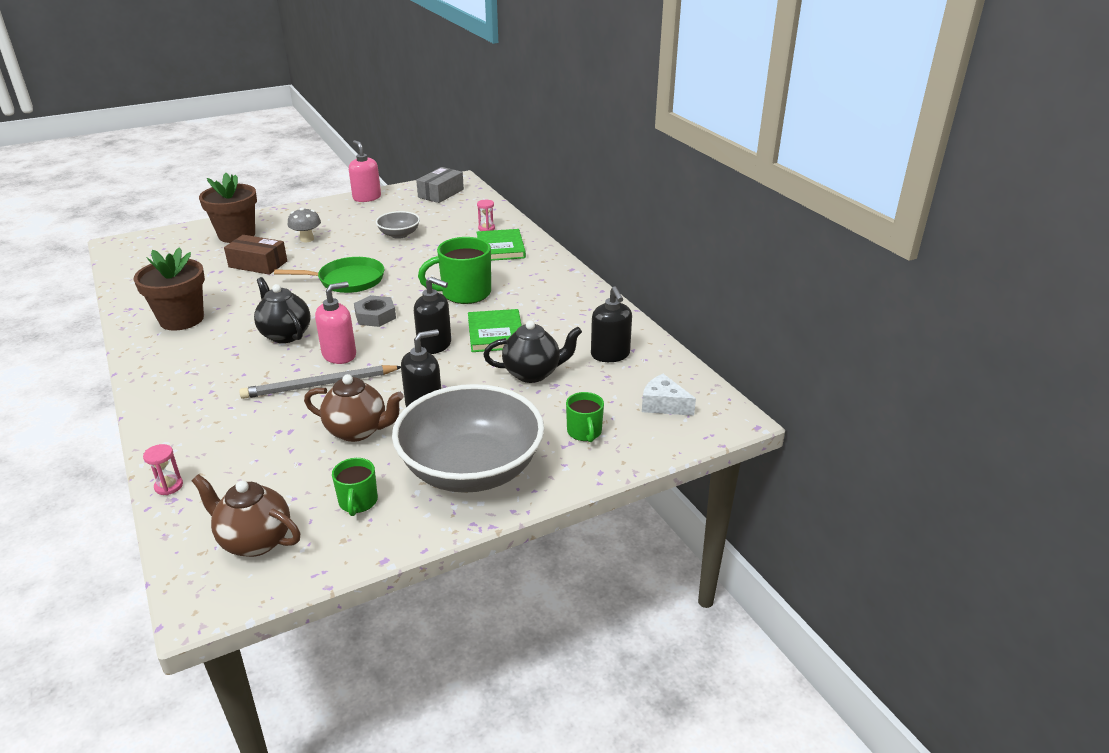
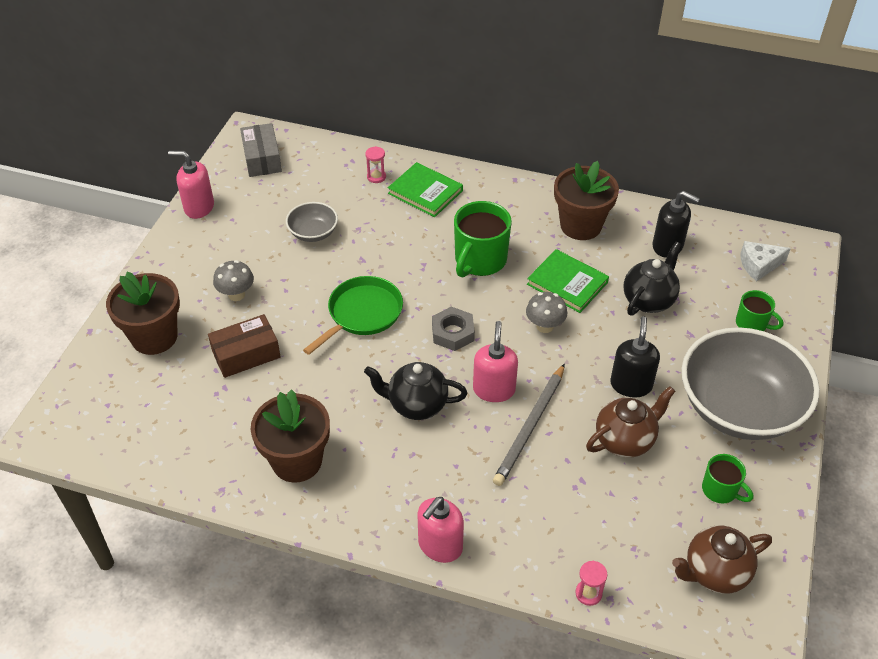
camera: 45 degrees left, 15 degrees up
black soap dispenser [414,277,451,354] -> grey mushroom [526,292,567,333]
none -> pink soap dispenser [417,497,464,563]
none -> brown flower pot [554,161,619,240]

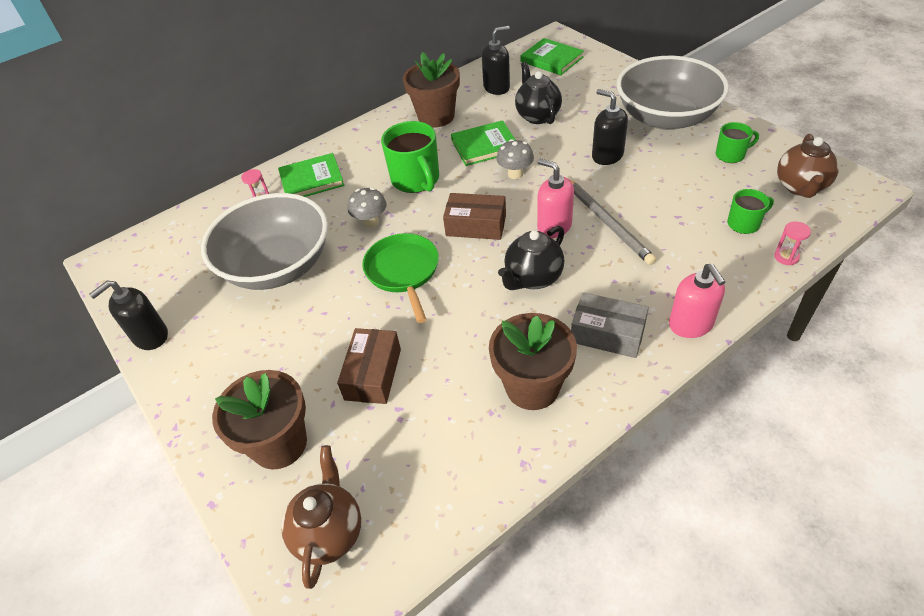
camera: 50 degrees left, 0 degrees up
pink soap dispenser [168,151,214,219] -> black soap dispenser [89,280,168,350]
grey mushroom [213,260,254,301] -> grey mushroom moved to [348,188,387,228]
grey box [240,123,282,177] -> grey box moved to [571,292,649,358]
grey bowl [286,202,338,242] -> grey bowl [201,193,328,290], size x2.20
grey nut [432,307,475,351] -> brown box [443,193,506,240]
brown teapot [586,386,675,458] -> brown teapot moved to [281,445,361,589]
green mug [736,290,783,331] -> green mug moved to [727,189,774,234]
white cheese [740,241,791,281] -> green book [520,38,584,75]

